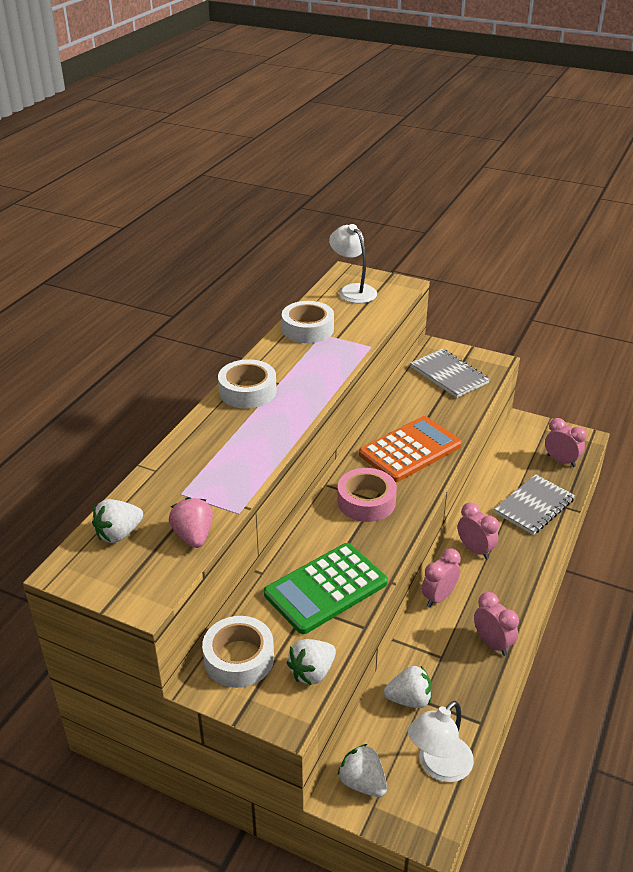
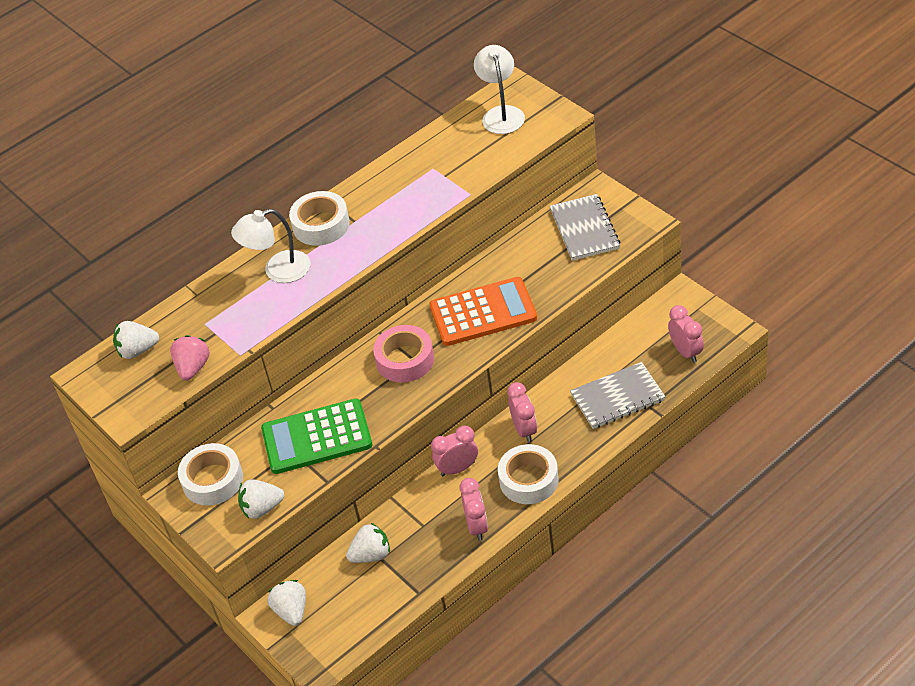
camera: 30 degrees right, 10 degrees up
white tape [282,301,334,343] -> white tape moved to [498,444,559,504]
white strawberry [384,666,432,708] -> white strawberry turned 45 degrees counterclockwise [346,522,390,563]
white lamp [408,701,474,782] -> white lamp moved to [231,209,310,283]

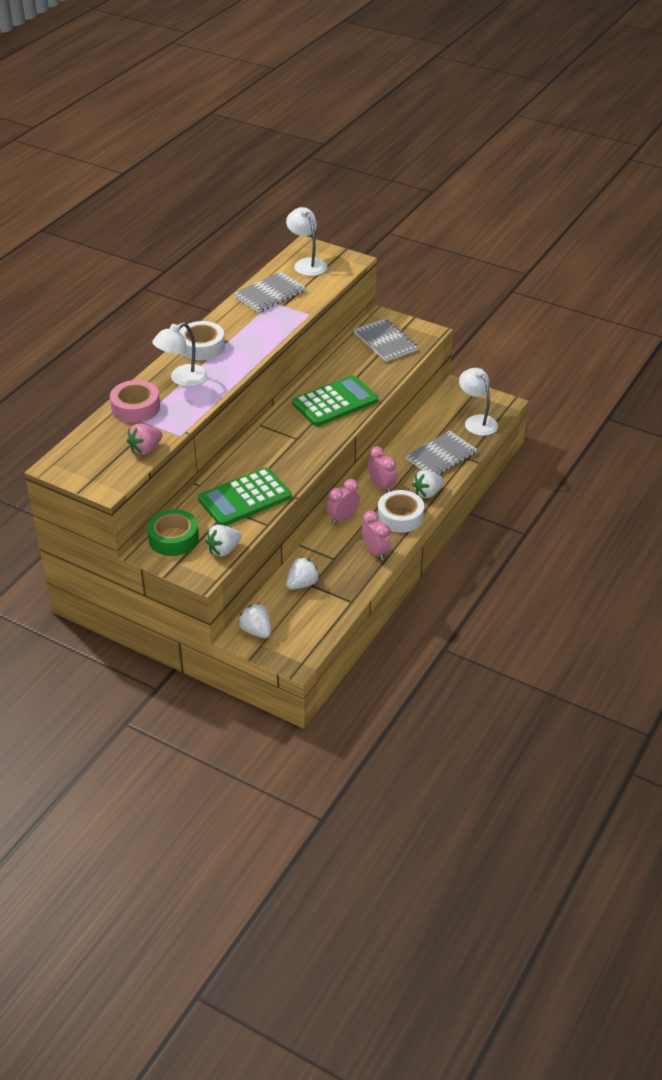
camera: 25 degrees left, 5 degrees down
white strawberry [113,321,159,359] -> white strawberry moved to [412,470,444,498]
pink strawberry [170,335,210,381] -> pink strawberry turned 120 degrees counterclockwise [127,424,163,455]
white tape [178,443,243,506] -> green tape [147,509,199,556]
pink tape [373,325,434,382] -> pink tape moved to [110,380,160,423]
orange calculator [429,277,537,346] -> green calculator [292,375,378,426]
pink clock [668,305,704,363] -> white lamp [459,368,498,436]
none -> grey notebook [234,271,306,313]

